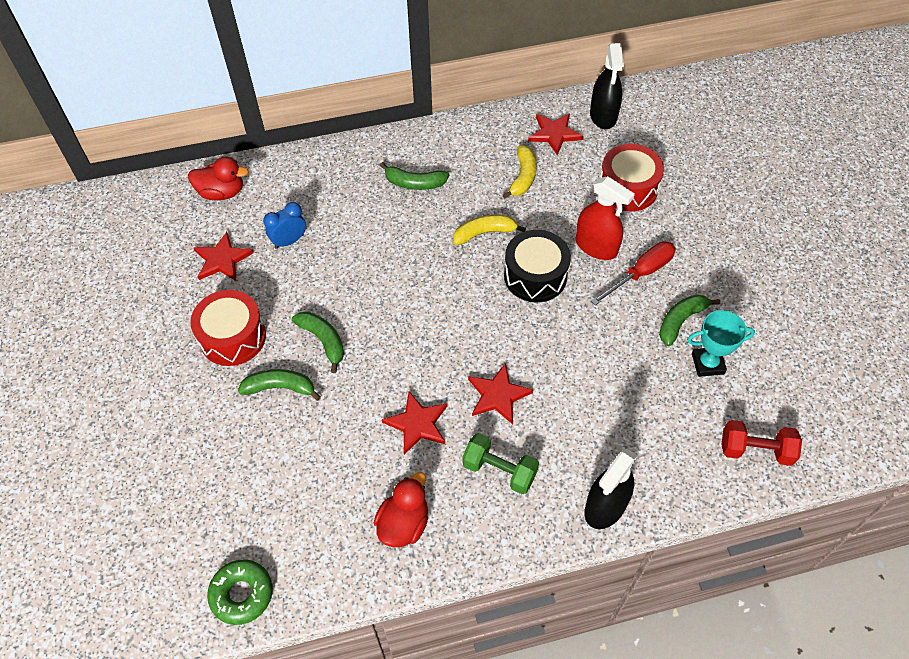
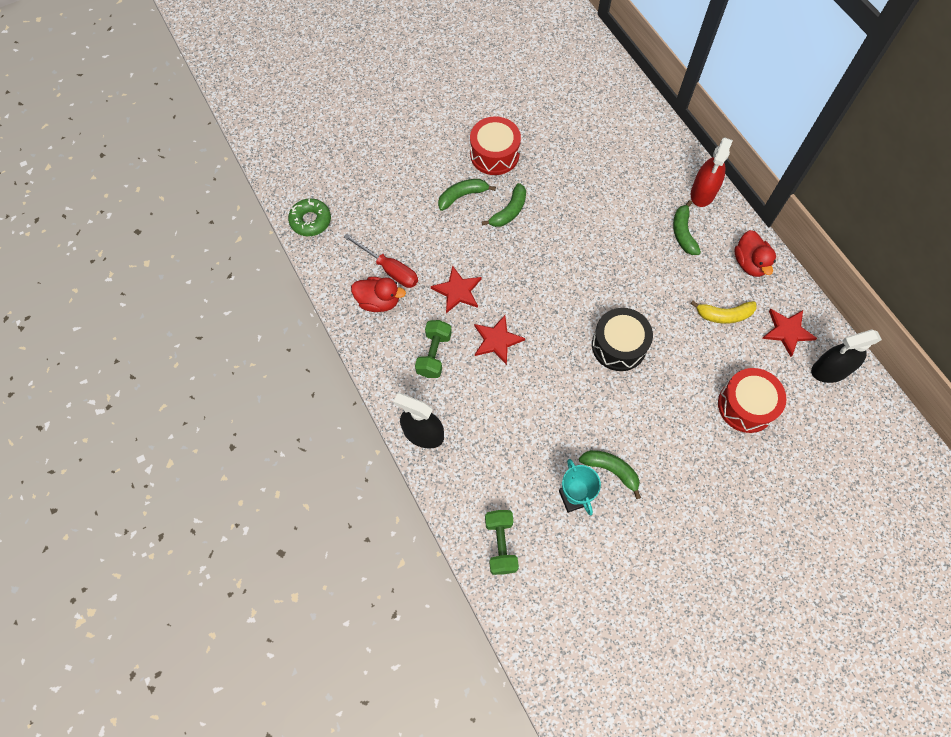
camera: 75 degrees right, 10 degrees up
red duck [188,157,248,200] -> red duck moved to [734,230,776,277]
red star [193,232,254,281] -> none
green banana [238,369,321,401] -> green banana turned 105 degrees counterclockwise [438,179,496,211]
blue clock [263,202,306,249] -> none
yellow banana [453,215,526,245] -> none
red spray bottle [576,176,635,260] -> red spray bottle moved to [691,137,733,207]
red screwdriver [591,241,676,305] -> red screwdriver moved to [344,234,418,288]
red dumbbell [721,420,802,466] -> green dumbbell [485,510,519,575]

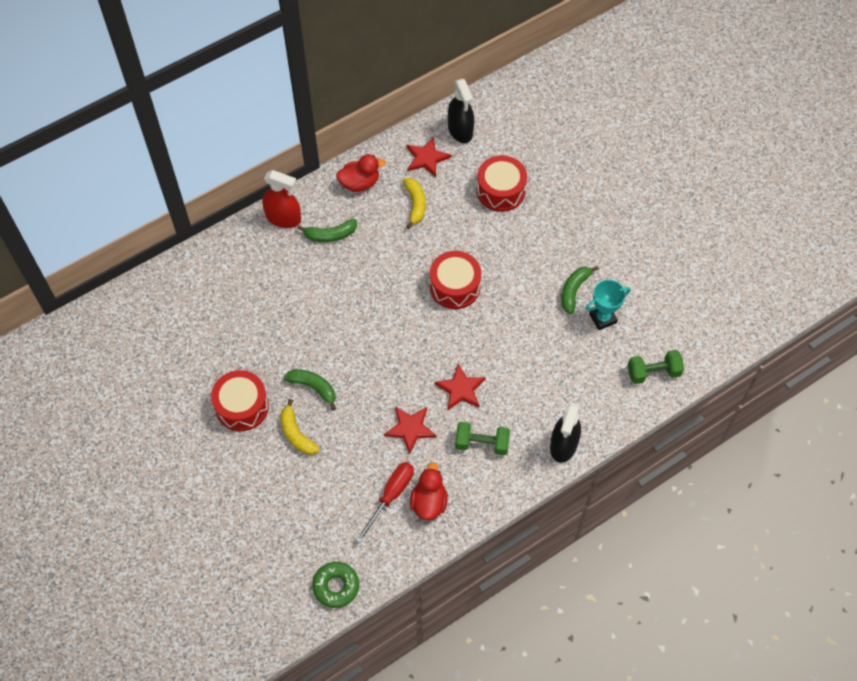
camera: 95 degrees left, 5 degrees down
green banana [438,179,496,211] -> yellow banana [280,399,320,455]
black drum [592,308,653,371] -> red drum [430,251,481,309]

